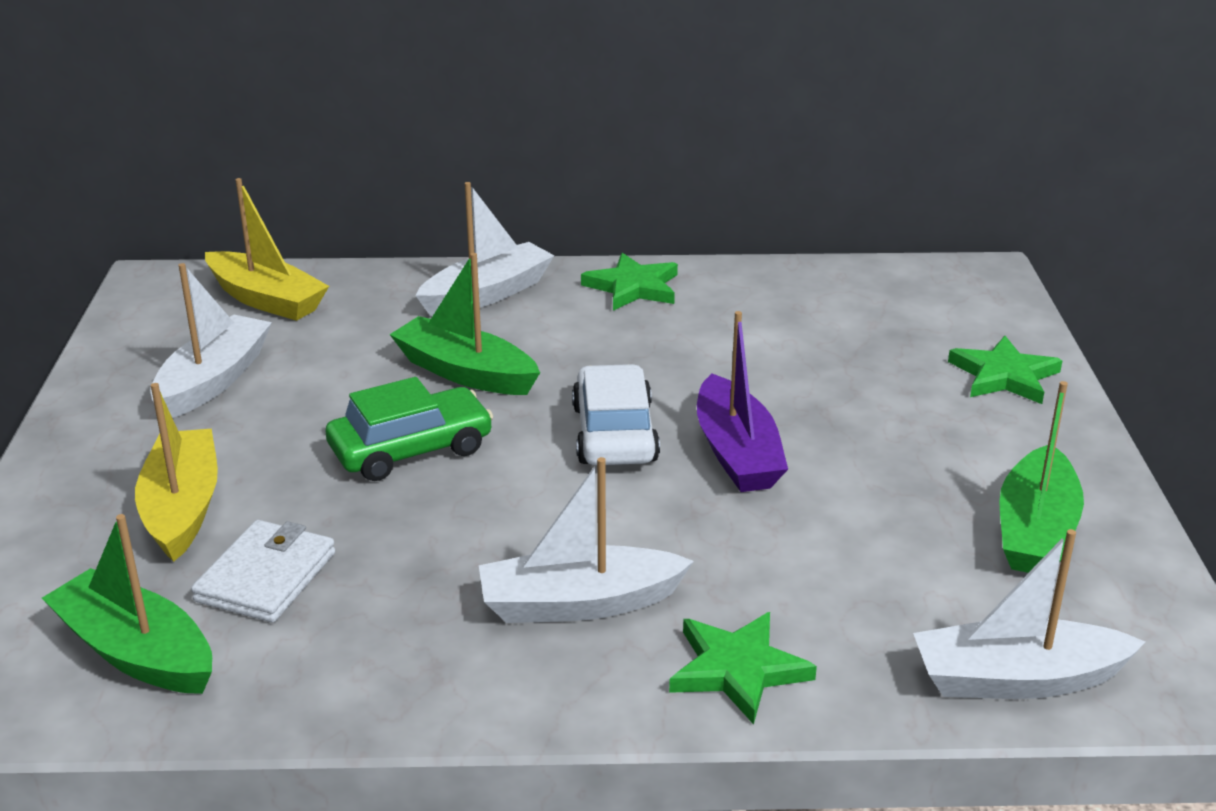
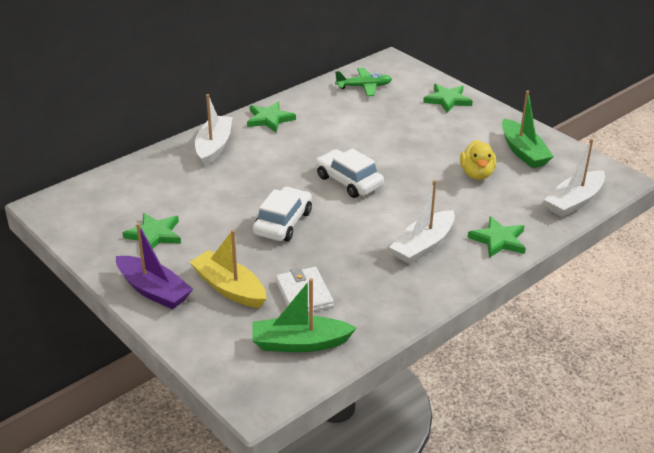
camera: 40 degrees left, 5 degrees up
white boat [150,263,272,418] -> green star [123,213,181,249]
yellow boat [205,178,329,321] -> none
green car [326,377,493,481] -> white car [253,187,312,241]
green boat [389,253,540,395] -> none
purple boat [697,311,788,492] -> purple boat moved to [116,223,193,309]
none -> green plane [335,68,392,96]
none -> yellow duck [460,140,496,180]

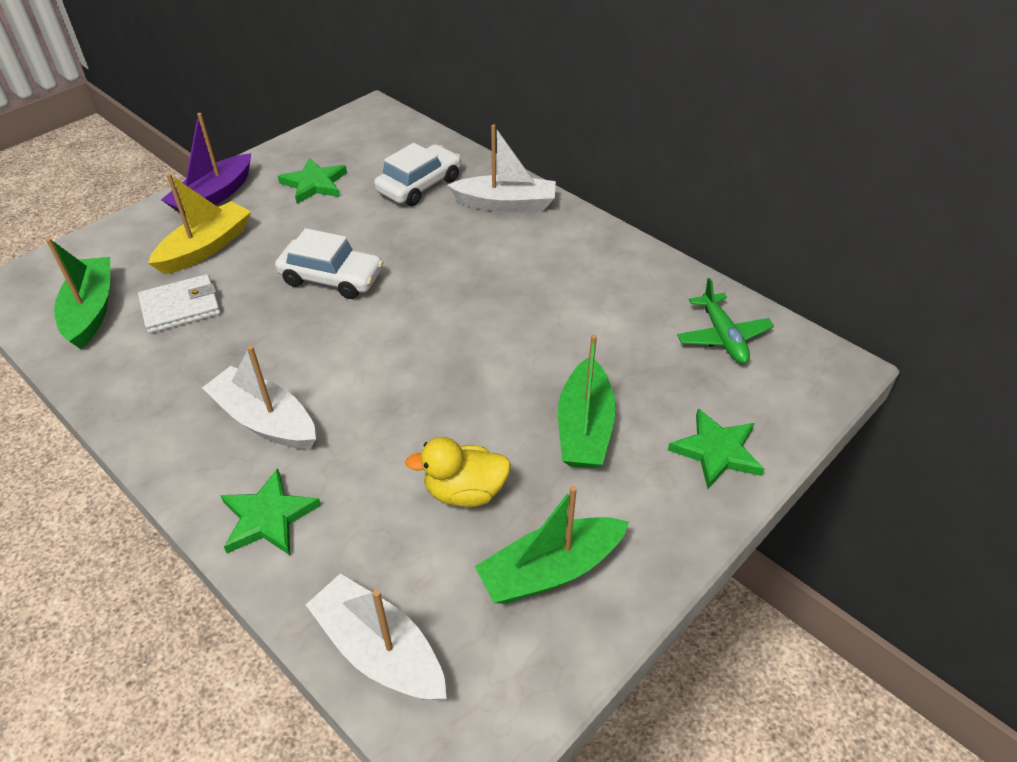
camera: 85 degrees right, 10 degrees up
green star [247,101,296,132] -> none
white car [315,148,384,198] -> white car moved to [374,143,461,206]
none -> green boat [558,334,616,469]

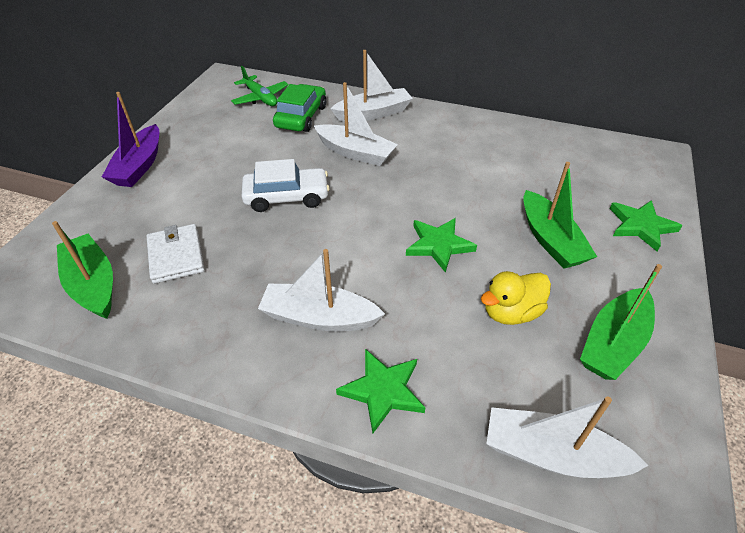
camera: 25 degrees left, 0 degrees up
white wallet [138,274,221,333] -> white wallet turned 60 degrees counterclockwise [147,224,205,284]
yellow boat [148,173,251,274] -> none
green star [278,158,347,204] -> green star moved to [406,218,477,273]
white car [374,143,461,206] -> green car [273,84,326,132]
green plane [677,278,774,364] -> green plane moved to [231,66,289,106]
none -> white boat [314,82,398,166]

